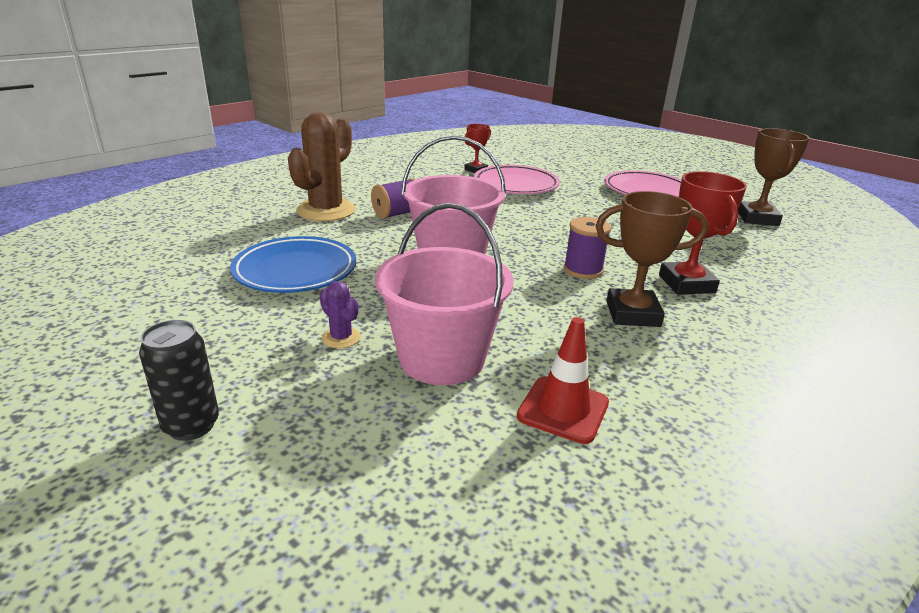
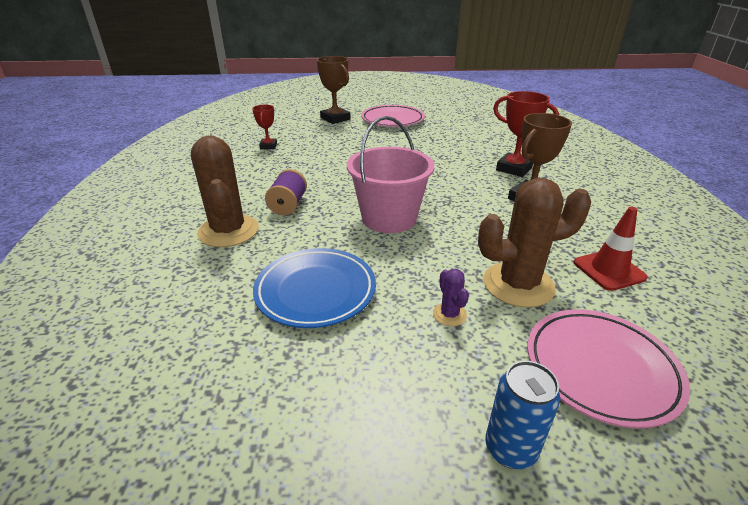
camera: 45 degrees left, 5 degrees up
black can [139,320,219,441] -> blue can [485,361,560,469]
purple cactus [320,281,361,348] -> purple cactus turned 75 degrees clockwise [433,269,469,326]
pink bucket [375,203,514,385] -> brown cactus [478,178,591,308]
pink plate [474,165,560,194] -> pink plate moved to [528,309,690,428]
purple spool [564,217,611,279] -> none
brown trophy [738,128,810,226] -> brown trophy moved to [317,56,351,124]

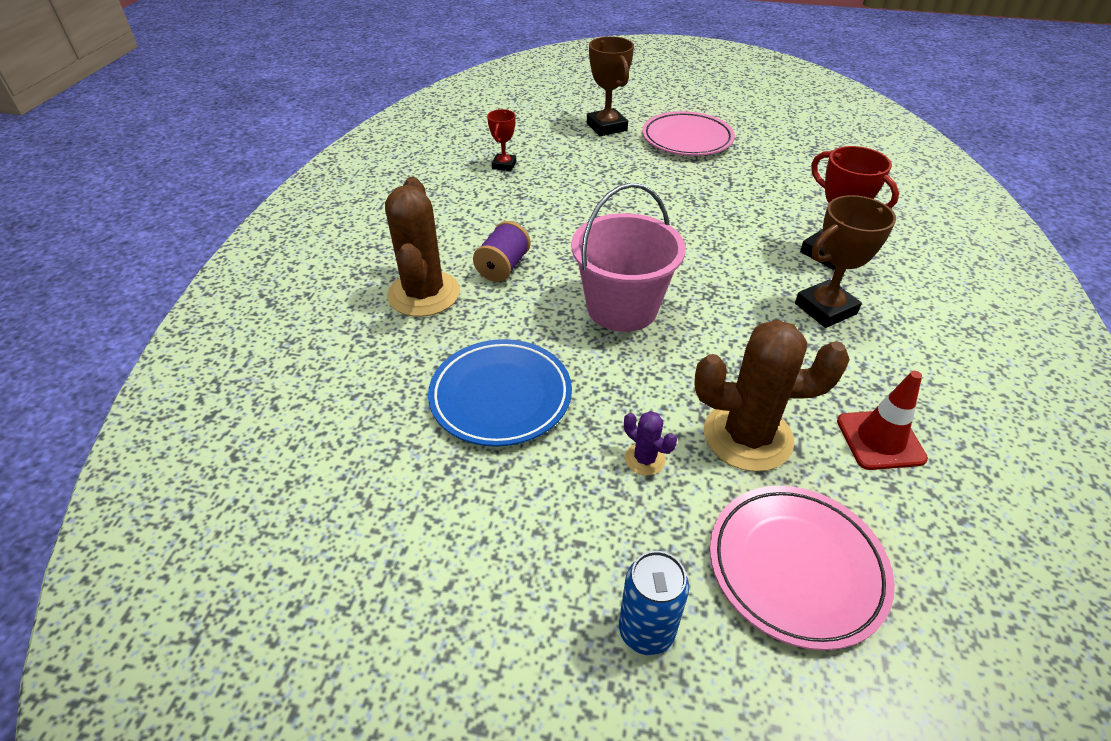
camera: 15 degrees right, 10 degrees up
purple cactus [433,269,469,326] -> purple cactus turned 45 degrees counterclockwise [624,411,677,476]

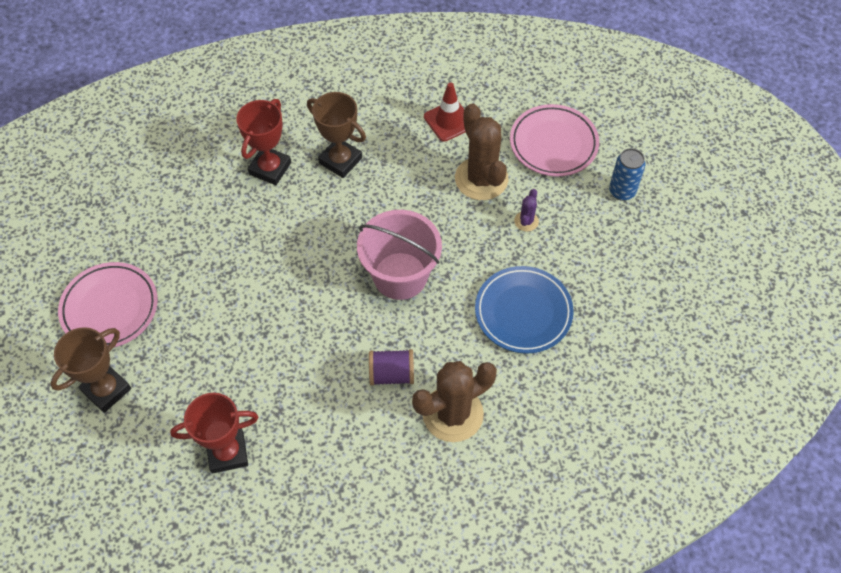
camera: 115 degrees left, 15 degrees up
red trophy [487,109,516,171] -> red trophy [170,393,259,473], size x1.67

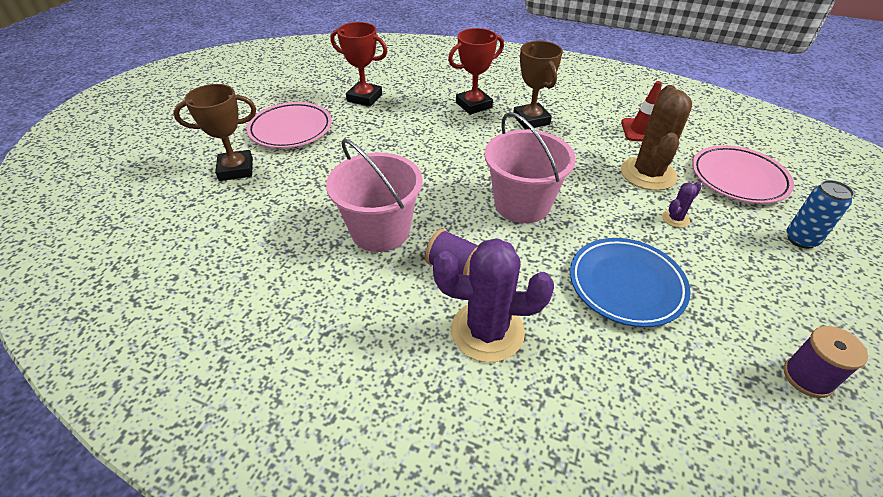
camera: 35 degrees right, 15 degrees down
red trophy [170,393,259,473] -> red trophy moved to [330,22,387,107]
brown cactus [412,361,497,442] -> purple cactus [433,238,554,362]
none -> pink bucket [326,139,423,252]
none -> purple spool [784,326,868,398]

